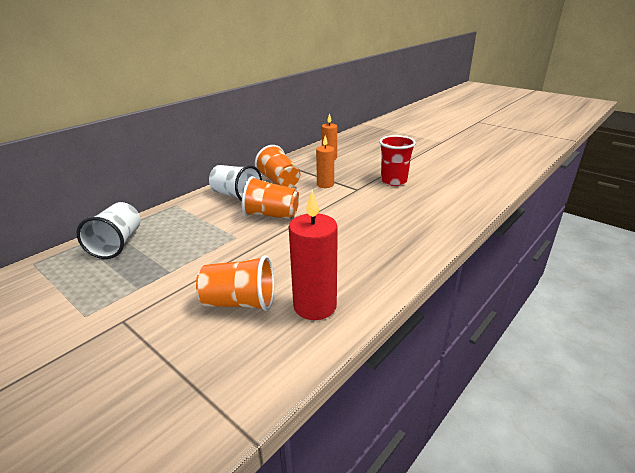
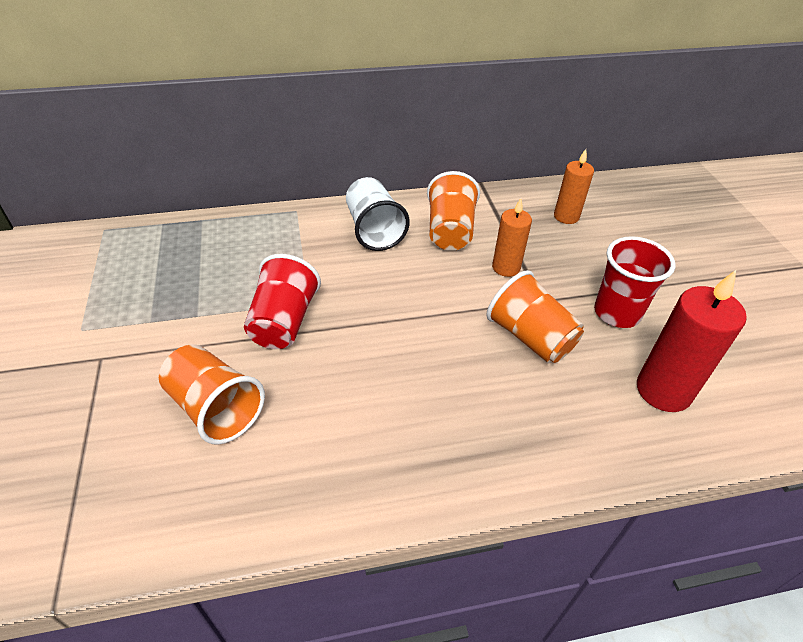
camera: 35 degrees right, 15 degrees up
white cup [77,202,141,259] -> none
orange cup [242,176,299,219] -> orange cup moved to [487,270,584,363]
red candle [289,190,338,320] -> red candle moved to [637,270,747,412]
none -> red cup [244,254,321,349]

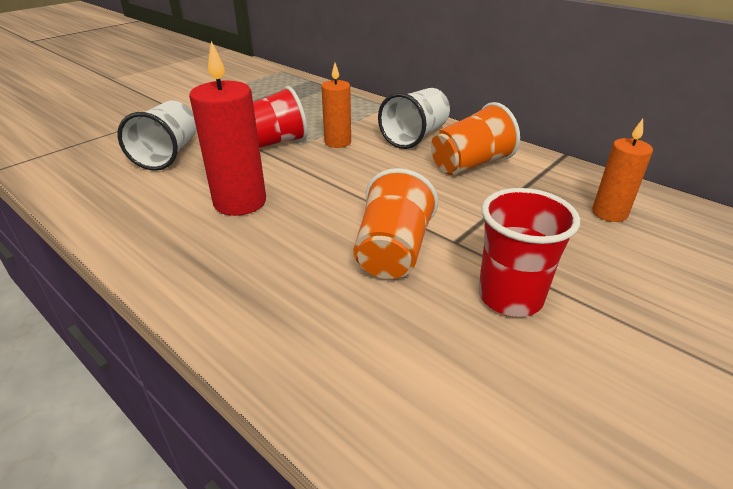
camera: 55 degrees right, 10 degrees down
orange cup [159,344,265,445] -> white cup [117,101,197,171]
orange candle [492,198,532,277] -> orange candle moved to [321,63,351,148]
red candle [637,270,747,412] -> red candle moved to [189,41,266,216]

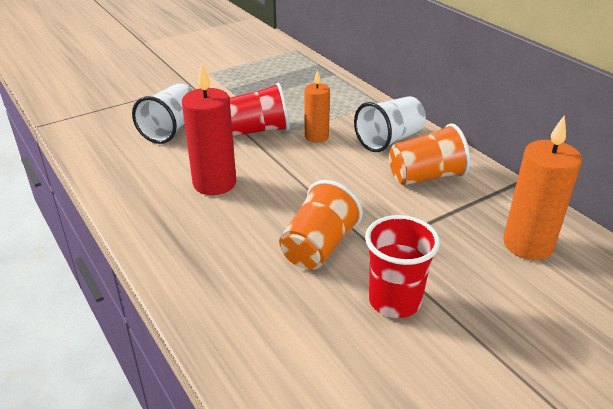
camera: 15 degrees right, 0 degrees up
orange candle [592,119,653,222] -> orange candle [503,115,582,260], size x1.60

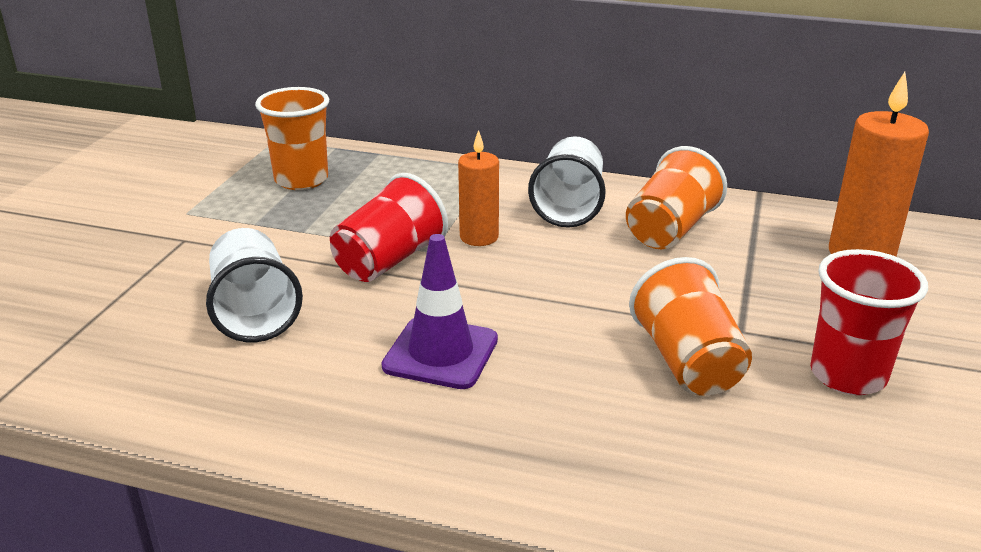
camera: 40 degrees left, 5 degrees down
red candle [182,64,236,195] -> purple traffic cone [381,234,498,389]
none -> orange cup [255,87,329,190]

